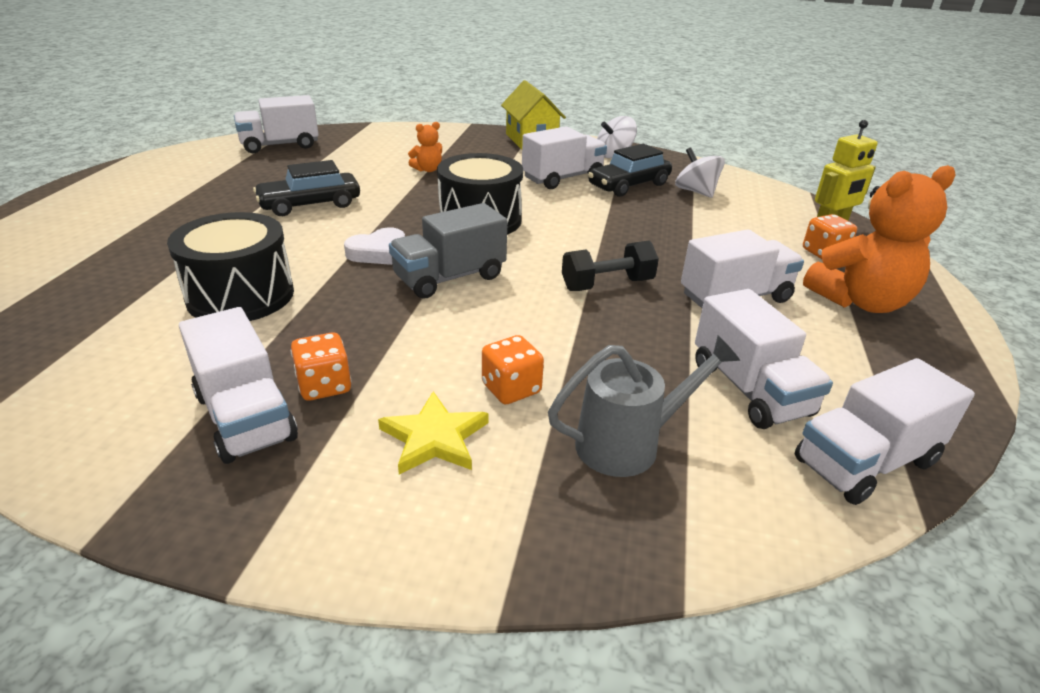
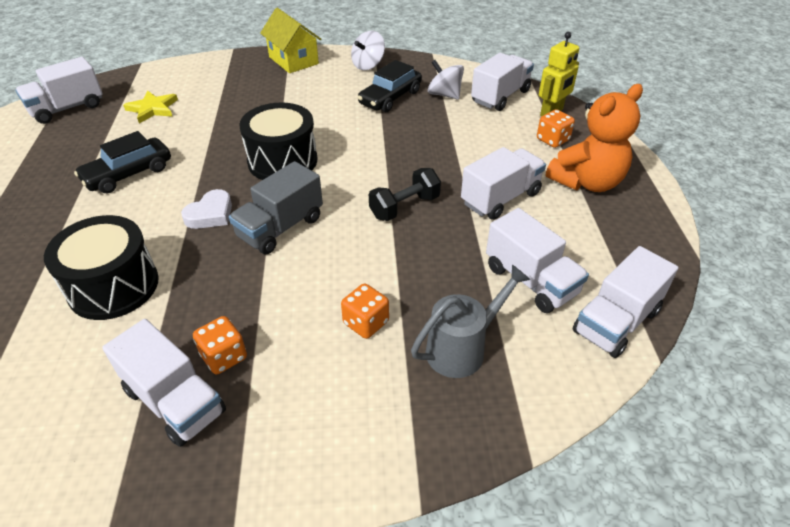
camera: 15 degrees left, 10 degrees up
yellow star [378,391,489,475] -> yellow star moved to [123,91,178,123]
orange teddy bear [408,122,442,172] -> none
white truck [522,126,607,189] -> white truck moved to [471,53,534,111]

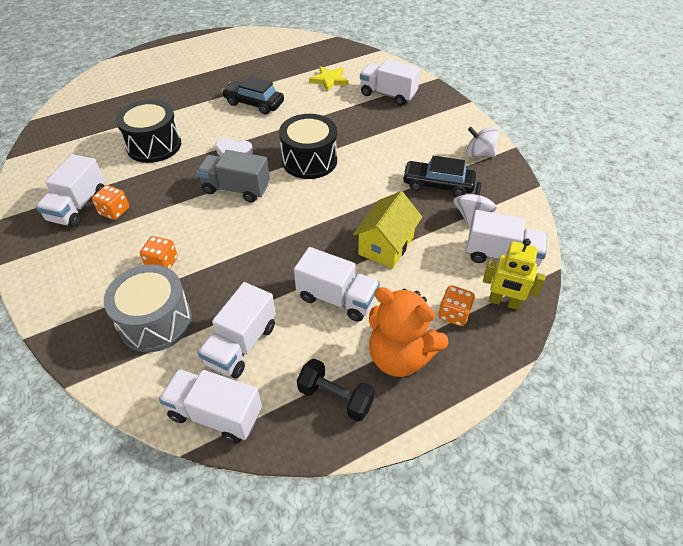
camera: 65 degrees right, 5 degrees up
white truck [15,57,103,124] -> white truck moved to [360,59,420,106]
yellow house [260,8,321,73] -> yellow house moved to [353,191,422,269]
black dumbbell [369,168,441,221] -> black dumbbell moved to [297,358,375,421]
grey watering can [411,264,531,378] -> grey drum [104,265,192,352]

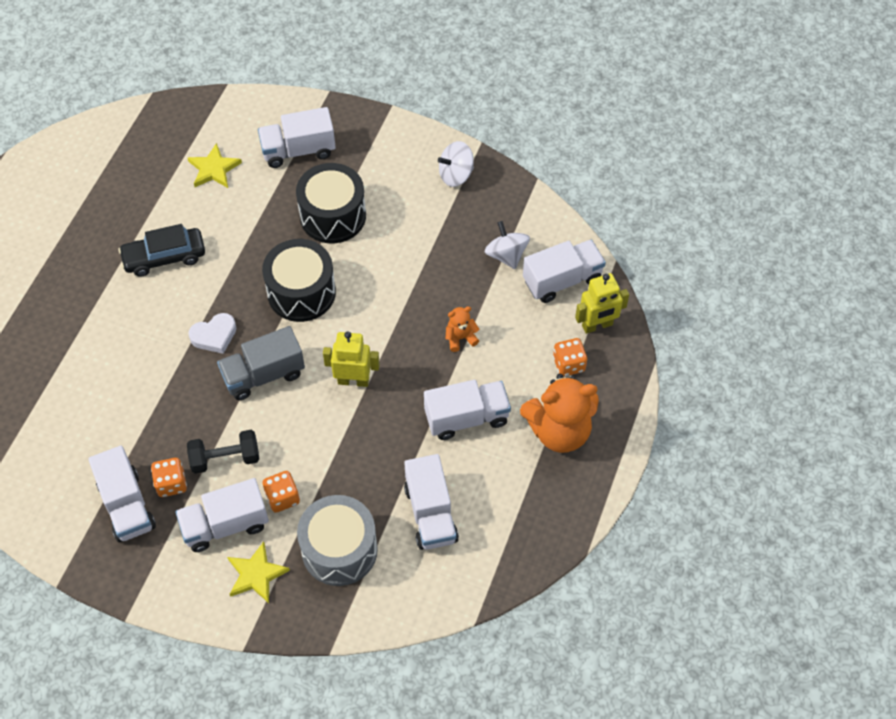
camera: 40 degrees left, 10 degrees up
black drum [116,99,181,163] -> black drum moved to [296,163,366,243]
white truck [159,369,262,443] -> white truck moved to [176,478,269,552]
black dumbbell [297,358,375,421] -> black dumbbell moved to [187,430,259,474]
yellow house [353,191,422,269] -> orange teddy bear [446,306,479,352]
black car [402,156,476,197] -> none
none -> yellow star [227,542,290,603]
none -> yellow robot [323,332,380,387]

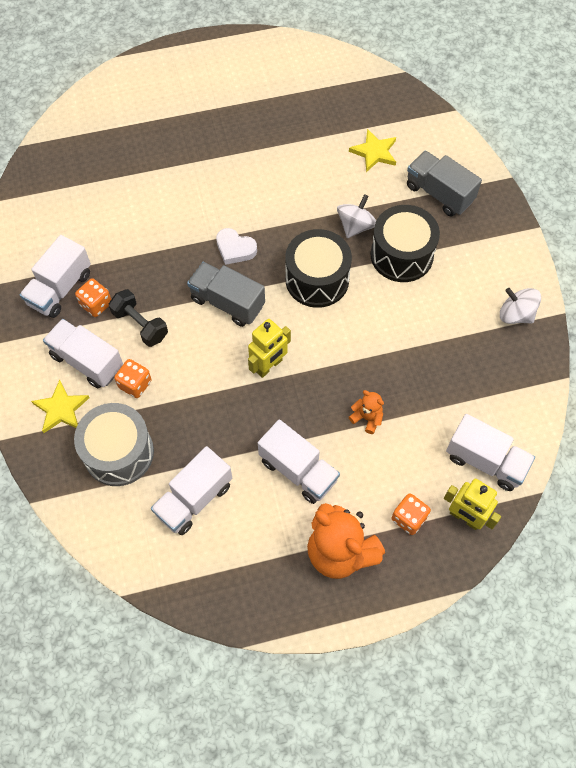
camera: 55 degrees right, 5 degrees up
black car [118,224,205,277] -> none
white truck [258,107,336,168] -> grey truck [407,151,482,217]
yellow robot [323,332,380,387] -> yellow robot turned 75 degrees clockwise [248,319,291,378]
white spinning top [485,221,530,269] -> white spinning top moved to [337,194,376,238]

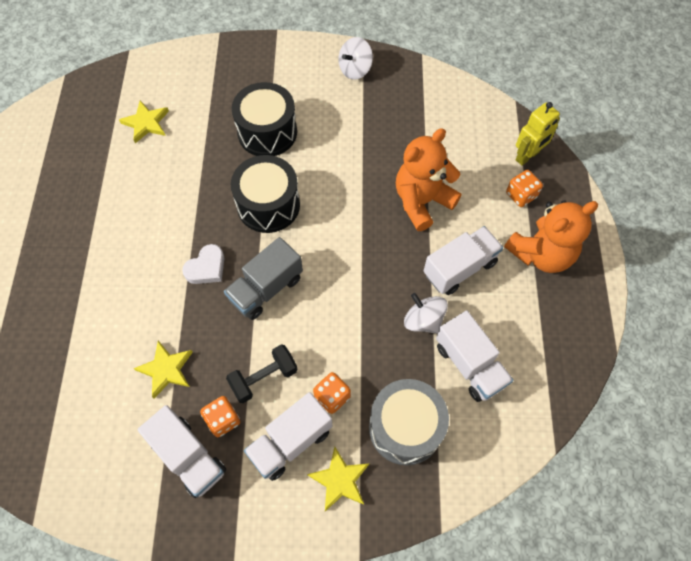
camera: 75 degrees left, 0 degrees up
yellow robot [248,319,291,378] -> none
white spinning top [337,194,376,238] -> white spinning top moved to [404,293,448,334]
orange teddy bear [349,390,384,434] -> orange teddy bear [396,128,461,231], size x2.16
grey truck [407,151,482,217] -> none
white truck [446,414,535,491] -> none
none -> yellow star [134,341,193,399]

